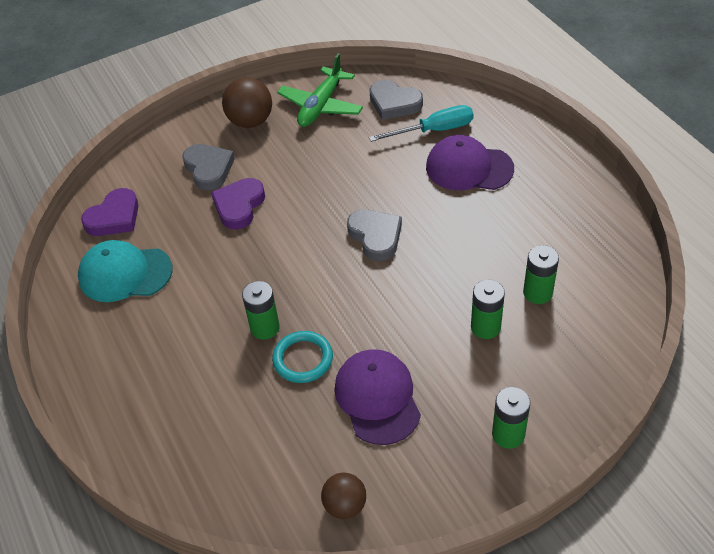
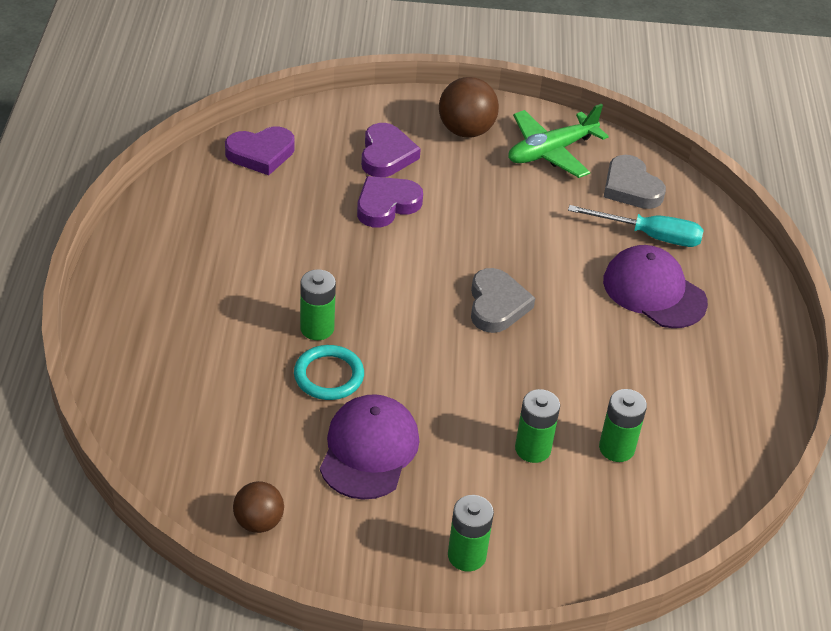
camera: 25 degrees right, 5 degrees down
turquoise cap [78,240,173,302] -> none
grey heart [182,144,235,190] -> purple heart [361,123,421,177]

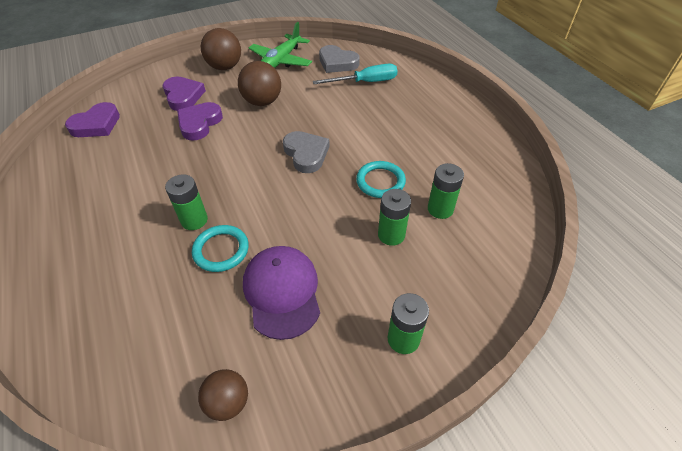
camera: 25 degrees left, 5 degrees up
purple cap [603,245,708,328] -> none
none -> brown ball [238,61,281,106]
none -> turquoise ring [356,161,406,198]

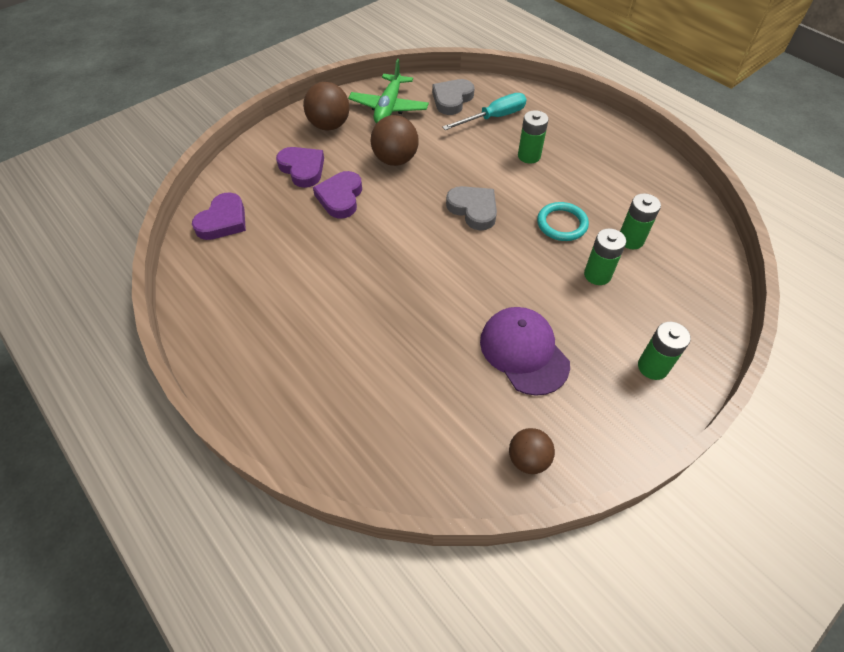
camera: 15 degrees left, 5 degrees up
green battery [165,174,208,230] -> green battery moved to [518,110,549,164]
turquoise ring [192,225,249,272] -> none
grey heart [319,45,360,73] -> grey heart turned 105 degrees clockwise [432,79,475,115]

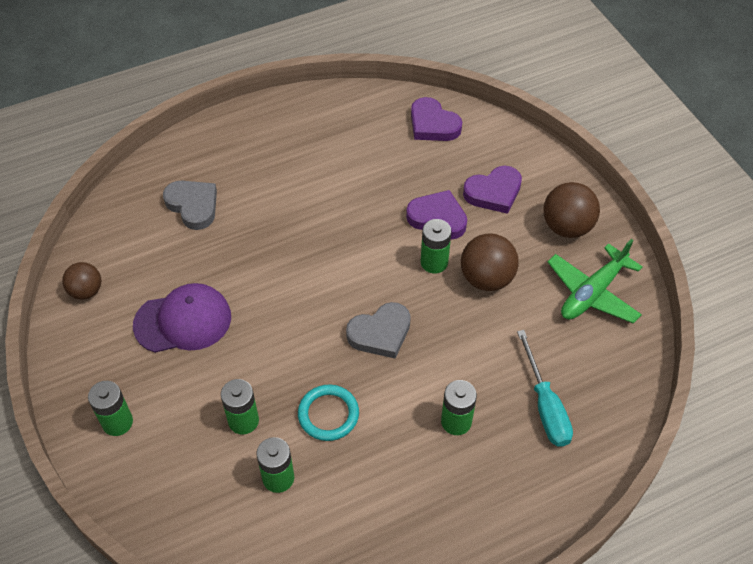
camera: 105 degrees right, 0 degrees up
green plane [348,59,429,124] -> green plane turned 75 degrees counterclockwise [548,239,642,324]
grey heart [432,79,475,115] -> grey heart moved to [163,180,217,230]
none -> green battery [421,219,451,273]

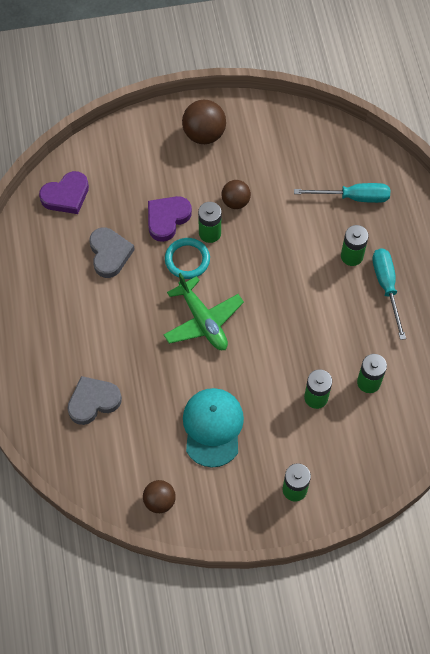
camera: 75 degrees left, 10 degrees up
purple cap [133,283,231,353] -> turquoise cap [183,388,244,467]
turquoise ring [298,385,359,441] -> turquoise ring moved to [165,238,210,279]
grey heart [346,302,411,358] -> grey heart moved to [89,228,135,278]
brown ball [461,233,519,291] -> brown ball [221,180,251,209], size x0.65
purple heart [463,166,522,214] -> none
green plane [548,239,642,324] -> green plane moved to [164,273,244,350]
none -> turquoise screwdriver [373,248,406,340]

